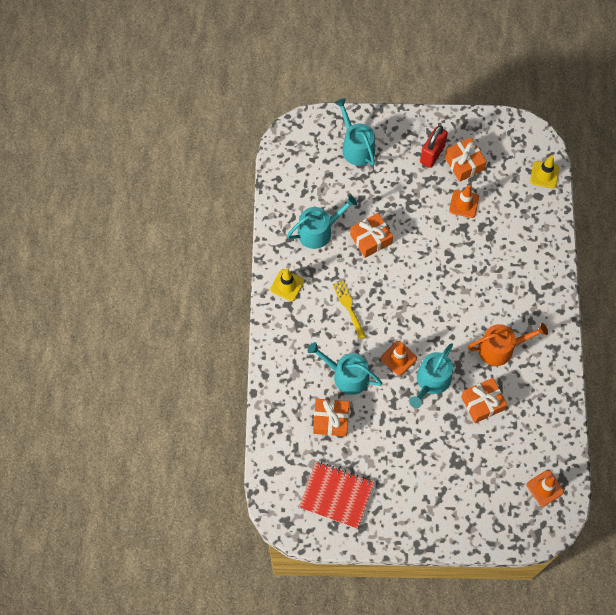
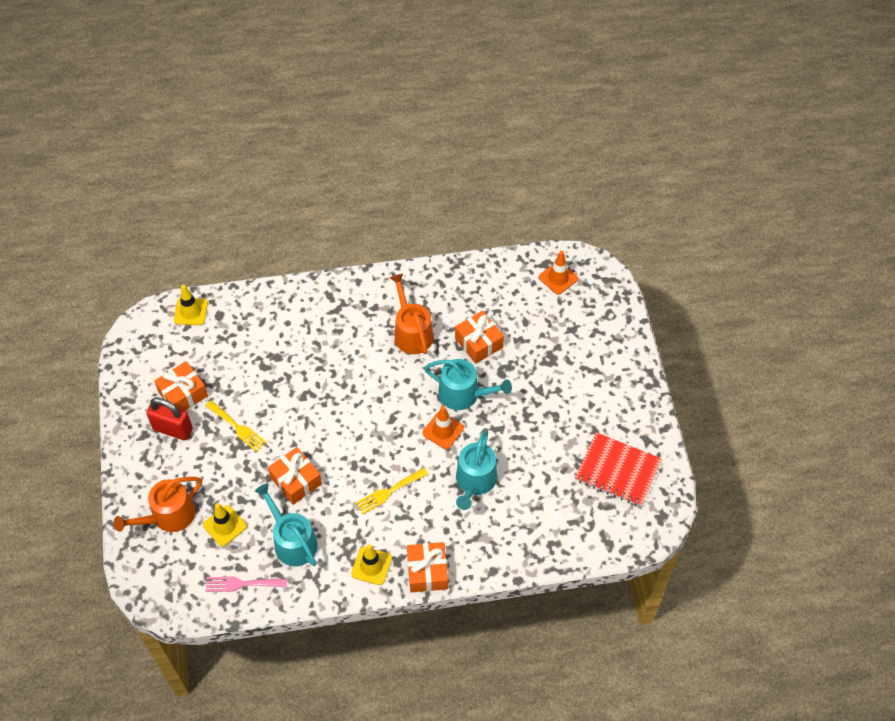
camera: 100 degrees left, 10 degrees down
red notebook [299,461,374,529] -> red notebook turned 75 degrees counterclockwise [575,432,662,507]
orange gift [313,399,349,436] -> orange gift moved to [407,542,448,592]
turquoise watering can [335,98,375,166] -> orange watering can [114,477,202,532]
orange traffic cone [449,185,479,218] -> none
none -> yellow traffic cone [203,503,247,547]
none -> yellow fork [205,400,267,452]
none -> pink fork [206,577,287,592]

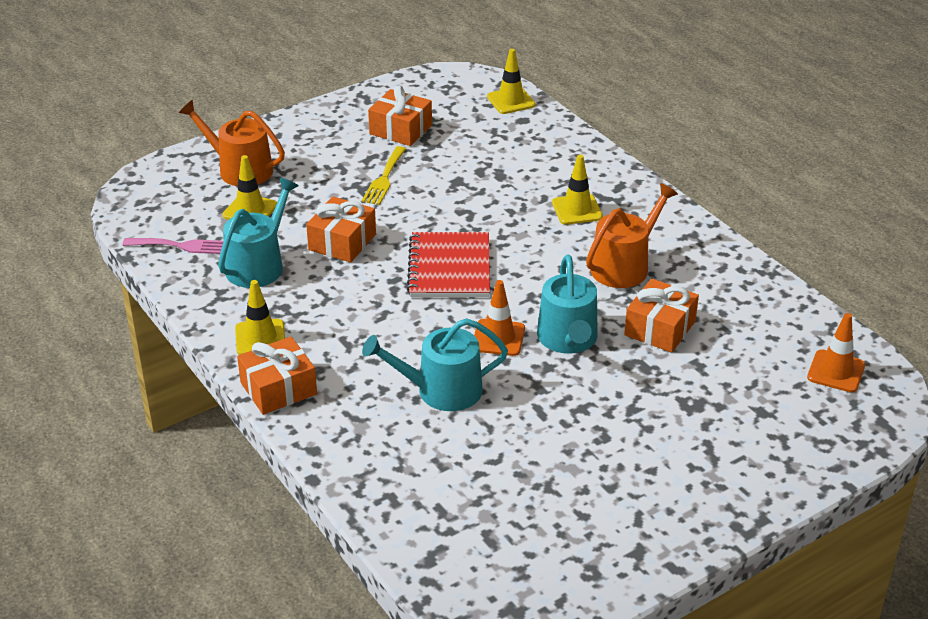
camera: 65 degrees right, 20 degrees down
red padlock [146,398,193,441] -> none
pink fork [206,577,287,592] -> pink fork turned 120 degrees clockwise [123,238,224,254]
yellow fork [356,468,428,514] -> none
red notebook [575,432,662,507] -> red notebook moved to [407,232,490,297]
none -> yellow traffic cone [552,155,603,225]

